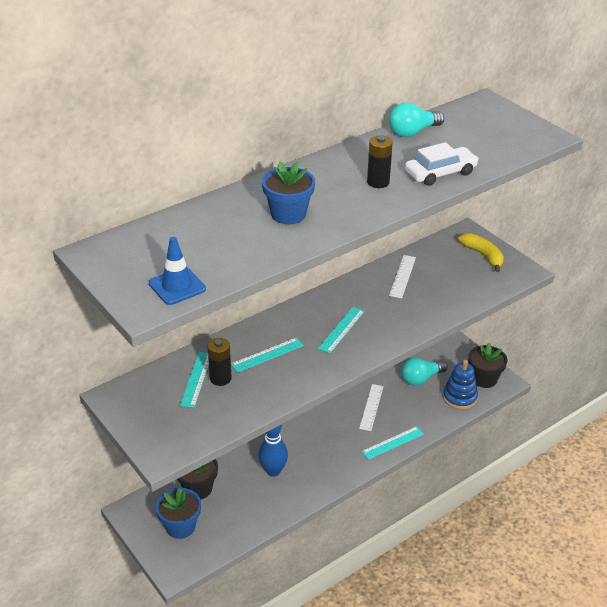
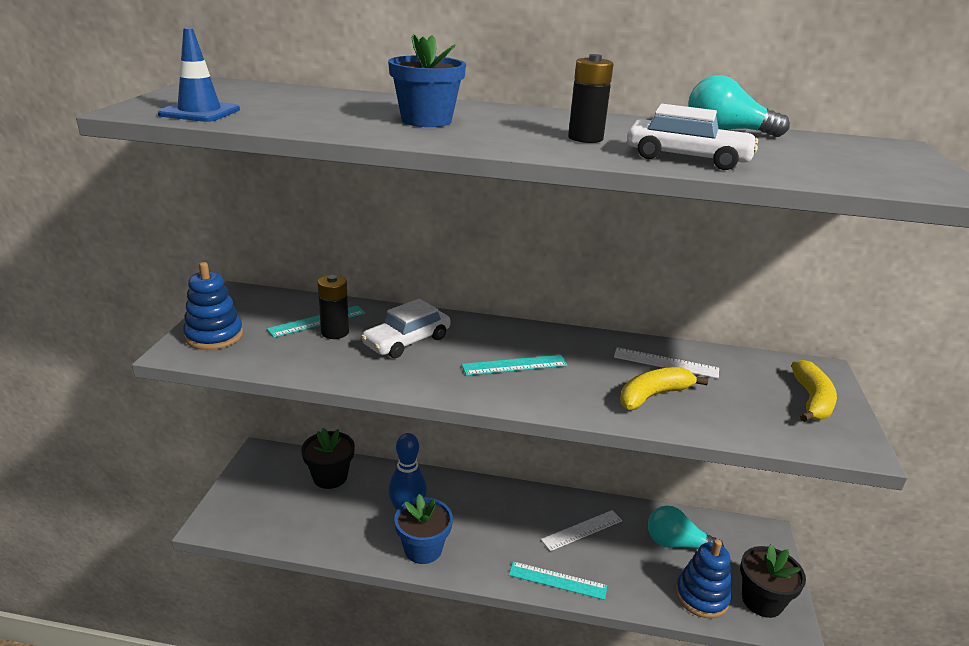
camera: 45 degrees right, 10 degrees down
blue flower pot [156,488,201,539] -> blue flower pot moved to [394,494,453,564]
turquoise ruler [231,338,304,373] -> white car [361,299,451,358]
white ruler [389,255,416,298] -> white ruler turned 45 degrees clockwise [614,347,719,379]
none -> blue stacking toy [183,262,243,350]
none -> yellow banana [620,367,708,410]

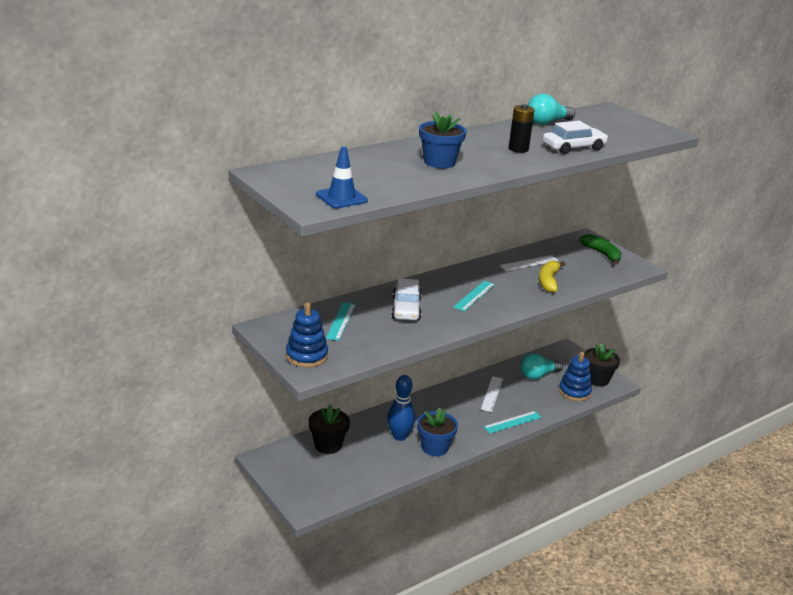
camera: 45 degrees left, 0 degrees up
black battery [318,275,349,339] -> none
yellow banana [791,360,837,422] -> green banana [579,234,622,265]

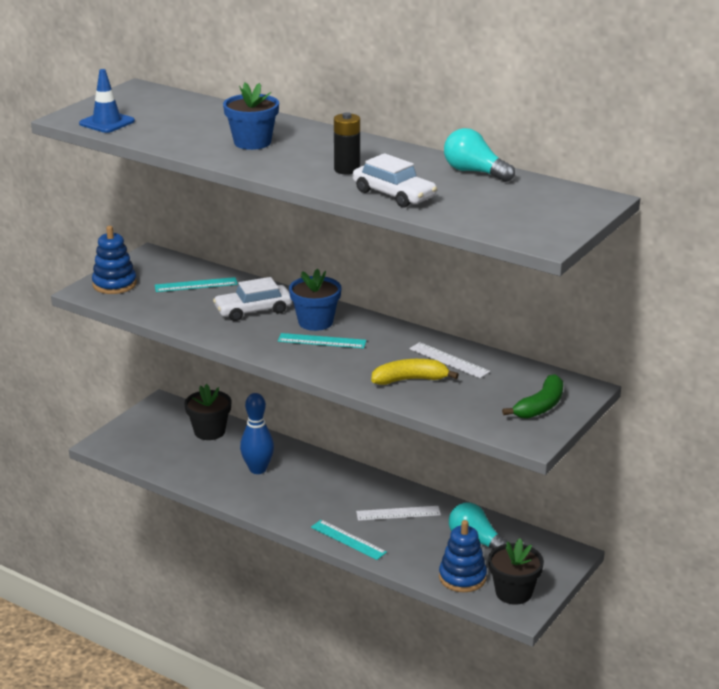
camera: 70 degrees right, 0 degrees up
blue flower pot [417,408,458,456] -> blue flower pot moved to [289,269,341,331]

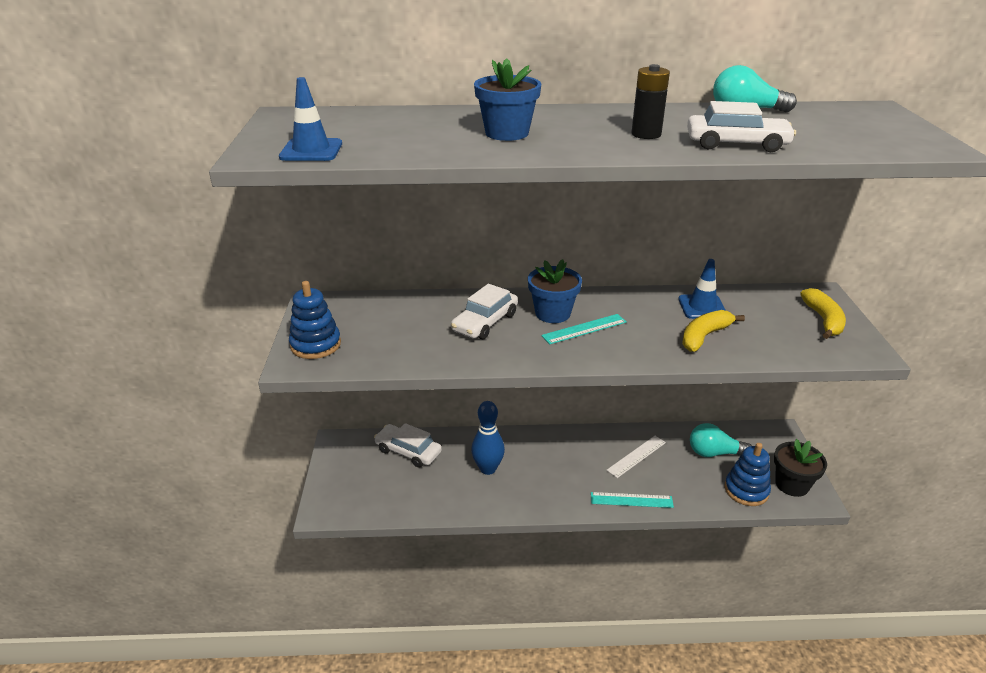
camera: 35 degrees left, 5 degrees up
turquoise ruler [155,277,238,292] -> none
black flower pot [184,384,232,440] -> white car [374,423,442,468]
white ruler [409,342,490,378] -> blue traffic cone [678,259,726,319]
green banana [502,374,563,419] -> yellow banana [800,288,846,339]

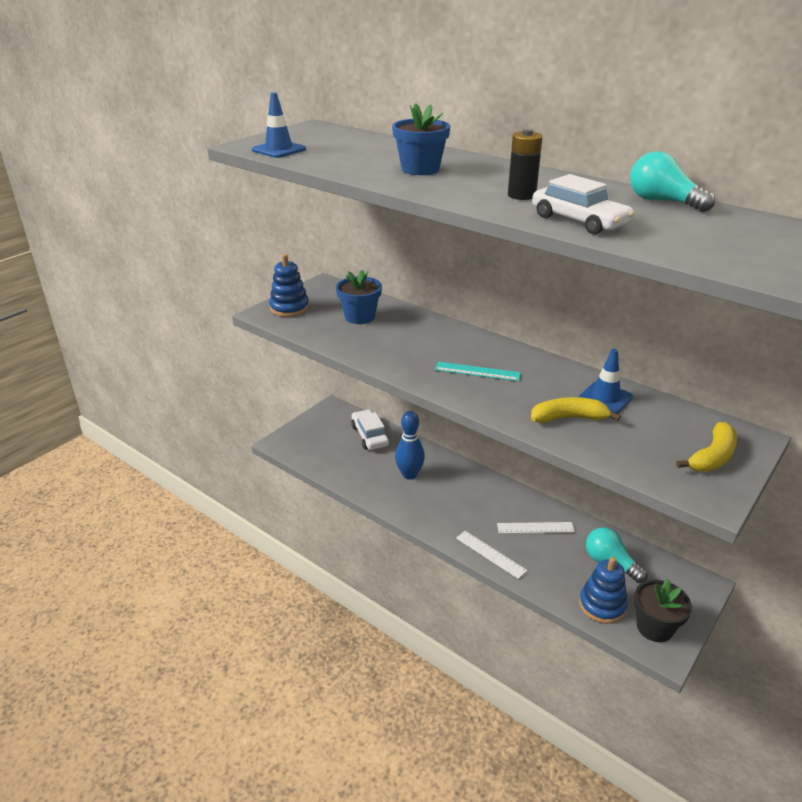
camera: 40 degrees right, 0 degrees up
white car [451,284,518,339] -> none
blue flower pot [528,259,582,323] -> blue flower pot moved to [336,270,382,324]
turquoise ruler [591,492,674,508] -> white ruler [456,531,527,579]

